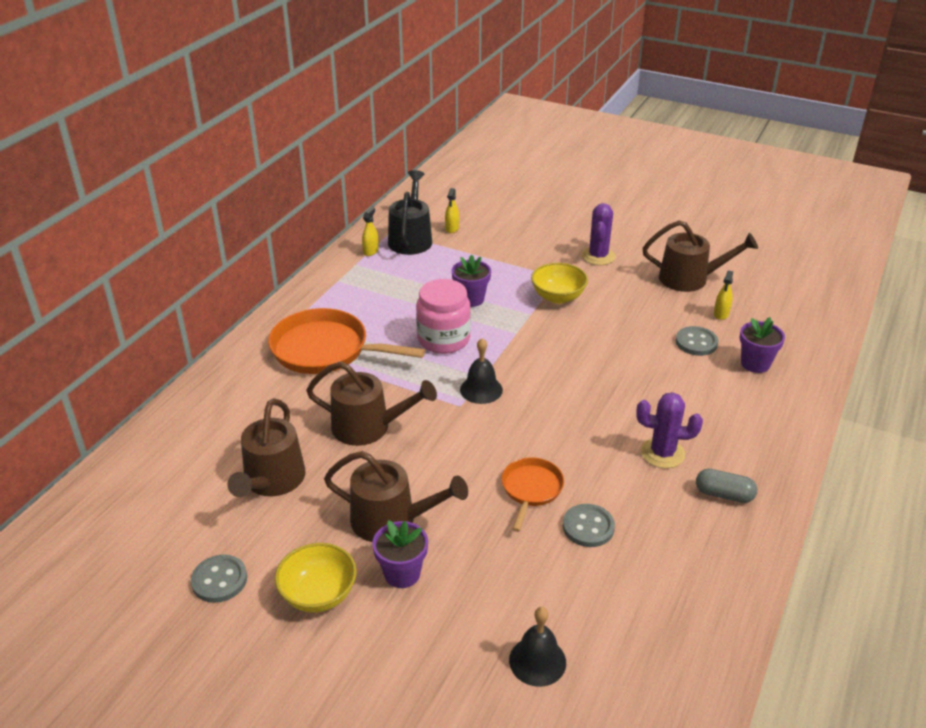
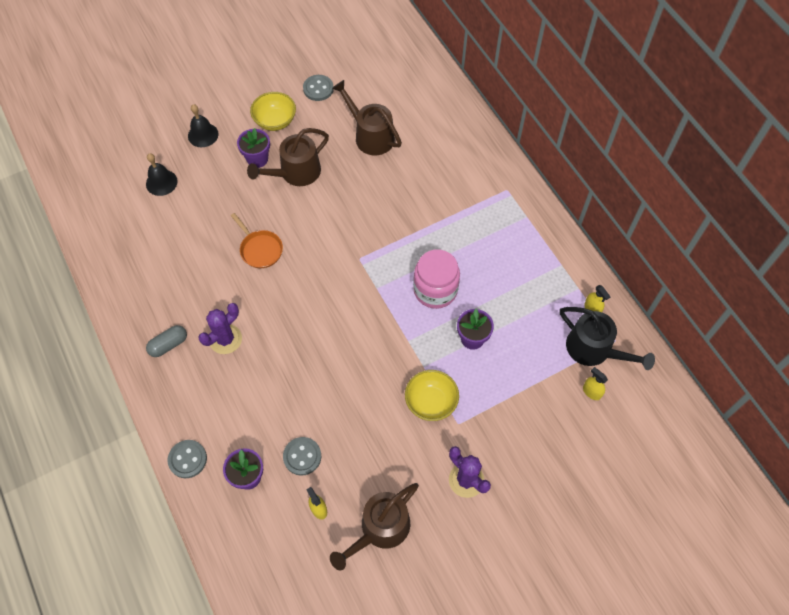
camera: 125 degrees right, 25 degrees up
orange pan [268,308,425,374] -> none
brown watering can [306,361,437,446] -> none
black bell [460,338,503,404] -> black bell moved to [188,104,218,147]
grey button [563,504,615,547] -> grey button moved to [168,440,207,478]

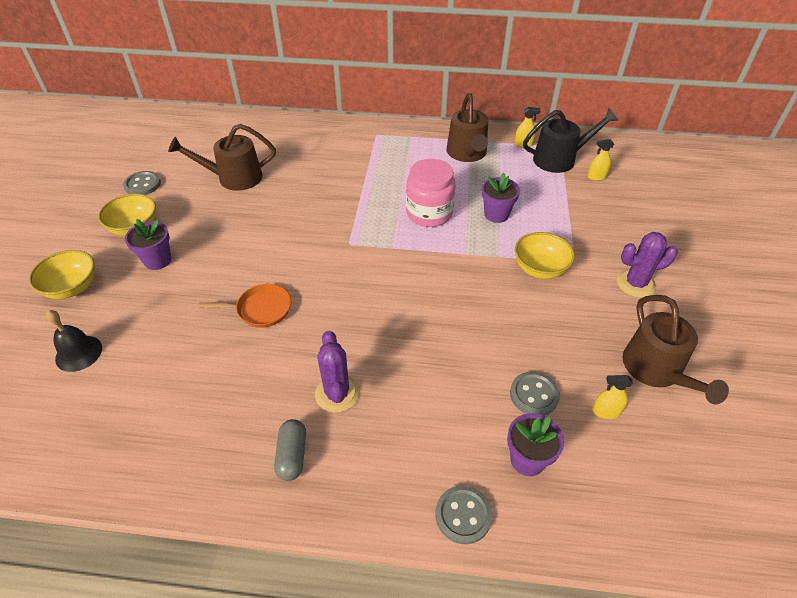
camera: 55 degrees left, 15 degrees down
black bell [188,104,218,147] -> yellow bowl [29,250,95,299]
brown watering can [247,128,329,186] -> brown watering can moved to [447,93,488,162]

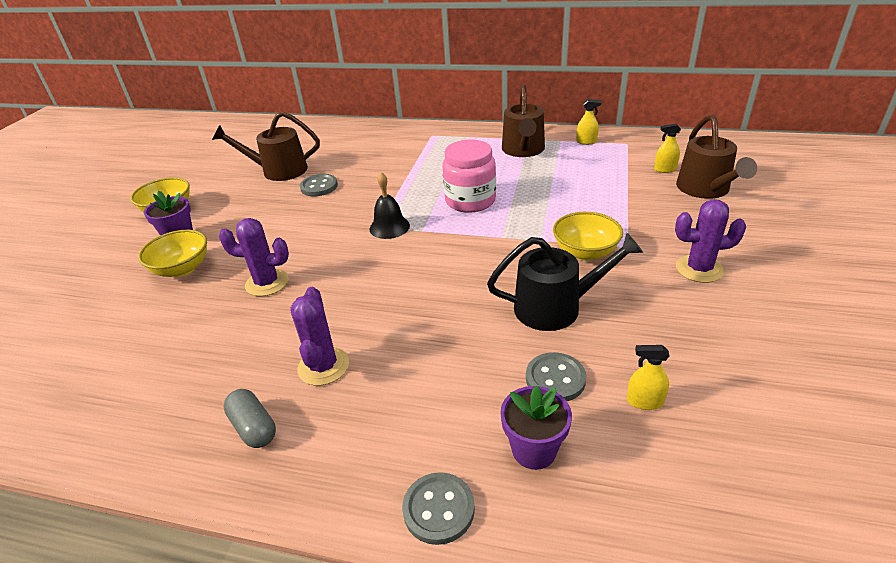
camera: 10 degrees right, 10 degrees down
yellow bowl [29,250,95,299] -> yellow bowl moved to [138,230,207,277]
black bell [46,310,102,372] -> black bell moved to [370,172,410,239]
grey button [123,171,161,195] -> grey button moved to [300,174,338,196]
orange pan [198,284,291,328] -> purple cactus [219,218,289,297]
grey capsule [274,419,306,481] -> grey capsule turned 45 degrees counterclockwise [224,389,276,448]
purple flower pot [482,173,520,223] -> none
black watering can [523,108,618,173] -> black watering can moved to [487,233,643,331]
brown watering can [623,295,729,405] -> brown watering can moved to [676,114,757,199]

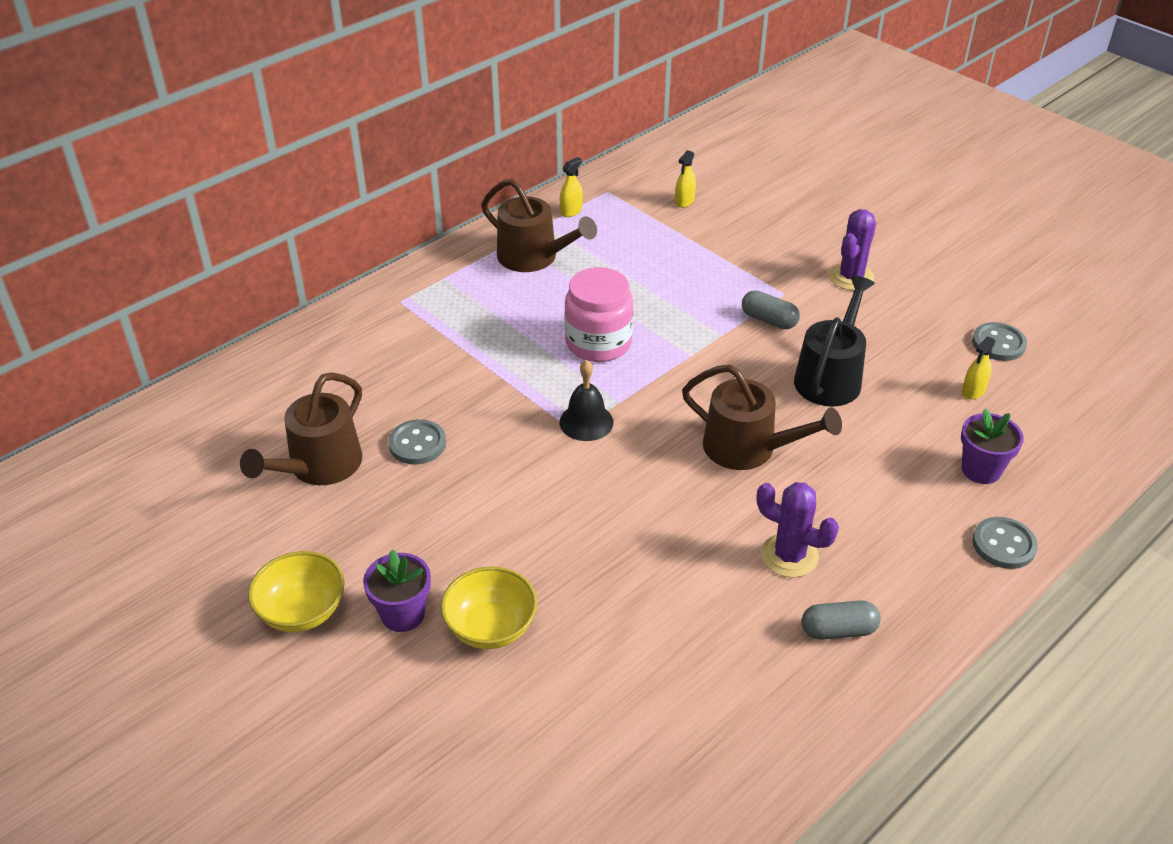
camera: 60 degrees left, 5 degrees up
purple cactus [219,218,289,297] -> none
grey button [526,352,586,401] -> grey button moved to [972,322,1027,361]
yellow bowl [553,212,623,261] -> grey capsule [742,290,800,329]
brown watering can [676,114,757,199] -> brown watering can moved to [682,364,842,470]

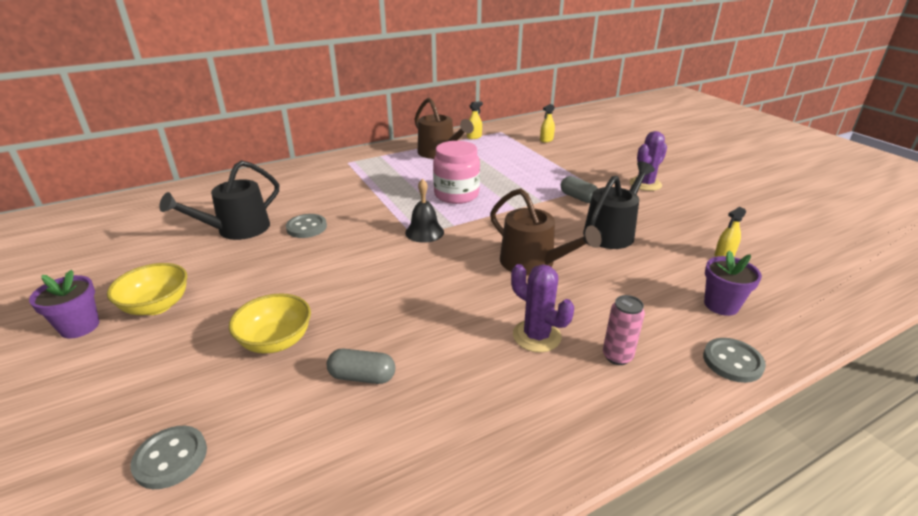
camera: 15 degrees right, 10 degrees down
brown watering can [240,372,363,485] -> black watering can [159,160,279,240]
purple flower pot [363,549,431,632] -> purple flower pot moved to [29,270,99,339]
grey capsule [801,600,881,640] -> grey capsule moved to [327,349,395,384]
grey button [972,322,1027,361] -> grey button moved to [130,426,207,489]
none -> pink can [603,295,645,365]

